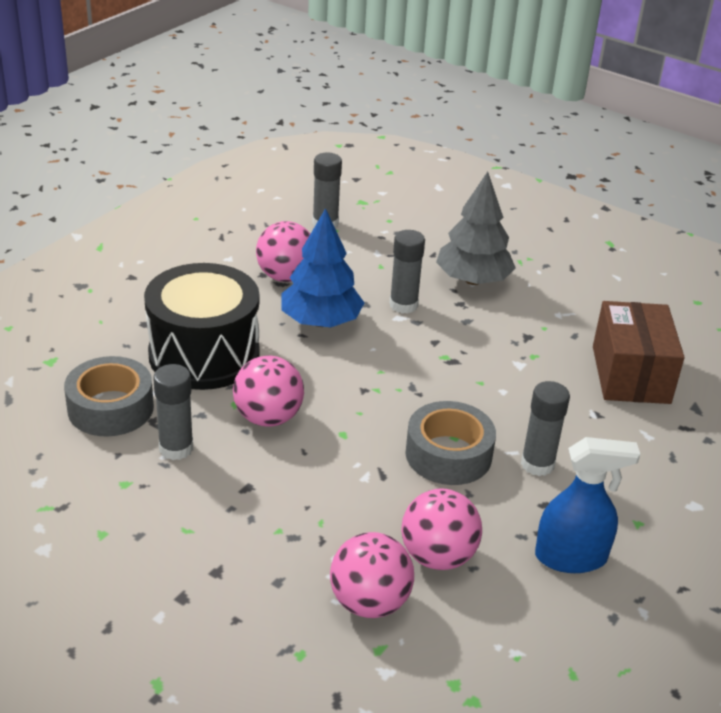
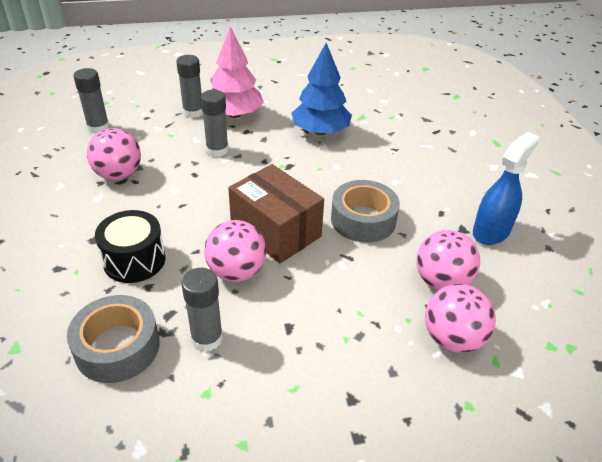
camera: 45 degrees left, 5 degrees up
black drum [144,263,260,390] -> black drum [95,210,165,283], size x0.61
blue tree [281,208,364,327] -> blue tree moved to [291,43,352,135]
grey tree [436,171,516,285] -> pink tree [210,27,264,118]
grey glue stick [521,381,570,476] -> grey glue stick moved to [176,55,203,118]
brown box [593,301,685,404] -> brown box moved to [228,164,324,263]

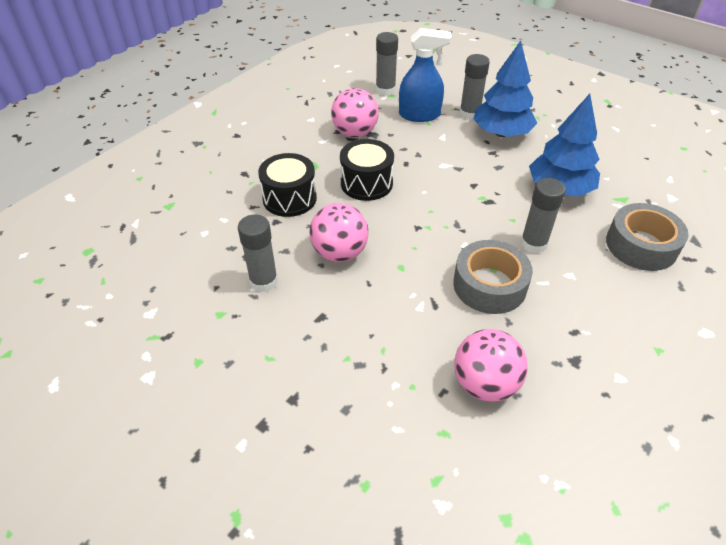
camera: 50 degrees right, 5 degrees up
grey tape [67,295,160,383] -> grey tape moved to [606,203,689,271]
grey glue stick [201,90,228,157] -> grey glue stick moved to [520,178,566,253]
pink tree [210,27,264,118] -> blue tree [473,41,537,137]
brown box [228,164,324,263] -> none
pink ball [425,284,496,353] -> none
blue spray bottle [473,132,540,245] -> blue spray bottle moved to [399,28,452,122]
none -> black drum [340,139,394,201]

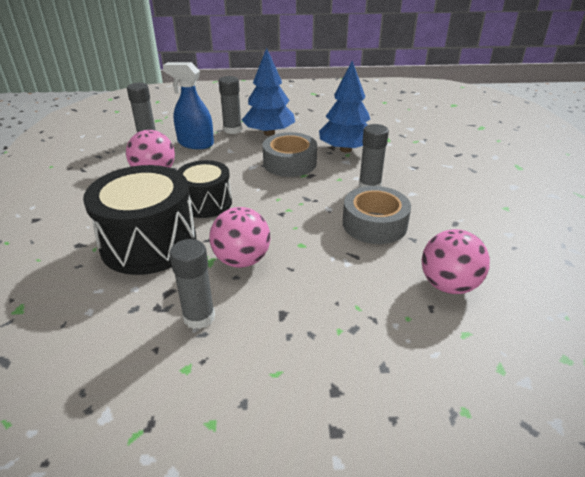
camera: 40 degrees left, 10 degrees down
black drum [258,153,317,217] -> black drum [83,165,197,275], size x1.63
blue spray bottle [399,28,452,122] -> blue spray bottle turned 120 degrees counterclockwise [163,62,214,149]
grey tape [606,203,689,271] -> grey tape moved to [263,132,317,177]

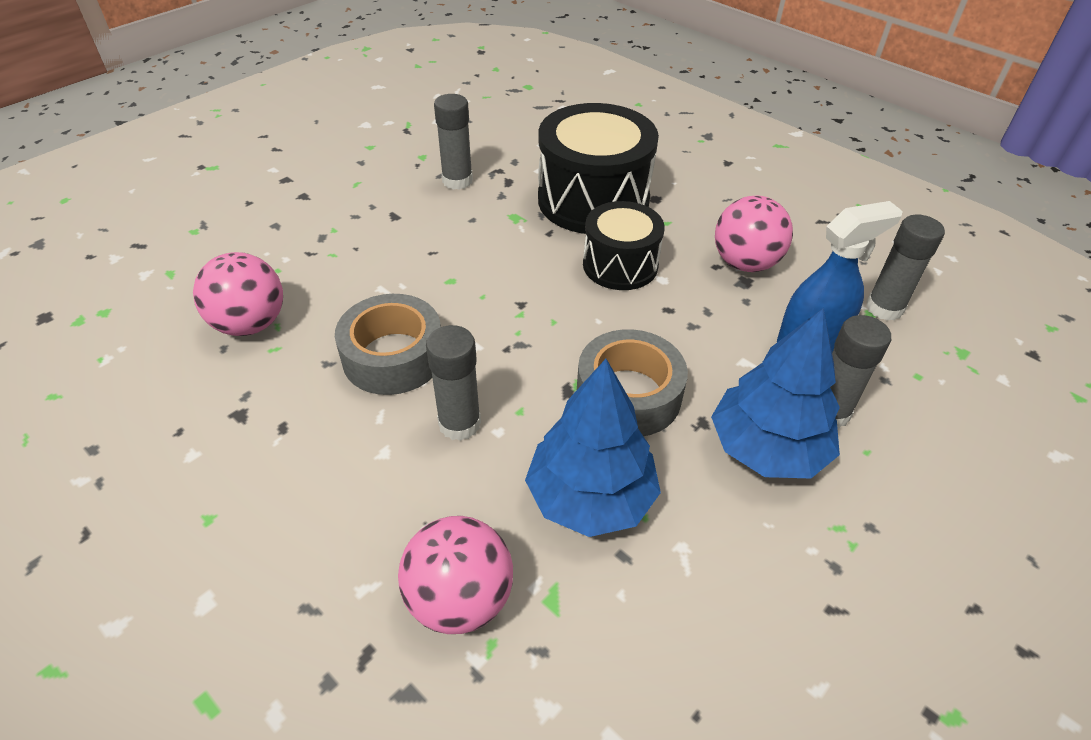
camera: 135 degrees right, 10 degrees up
pink ball [209,207,270,268] -> pink ball moved to [398,516,513,634]

